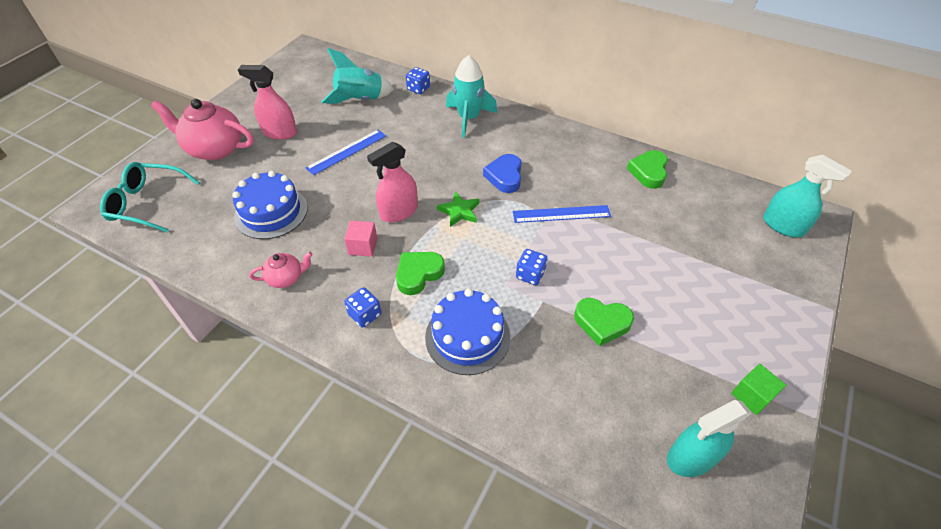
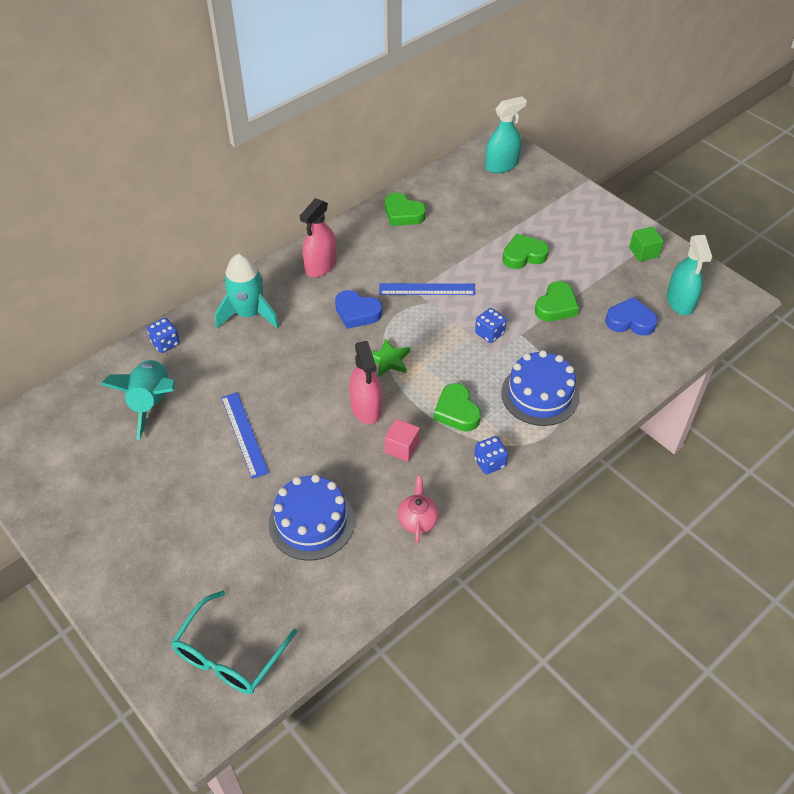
camera: 70 degrees left, 0 degrees up
pink teapot [151,99,254,160] -> none
pink spray bottle [238,65,297,140] -> pink spray bottle moved to [300,198,337,277]
blue ruler [513,205,611,223] -> blue ruler turned 75 degrees clockwise [379,283,476,295]
none -> green heart [503,234,549,269]
none -> blue heart [605,297,658,336]

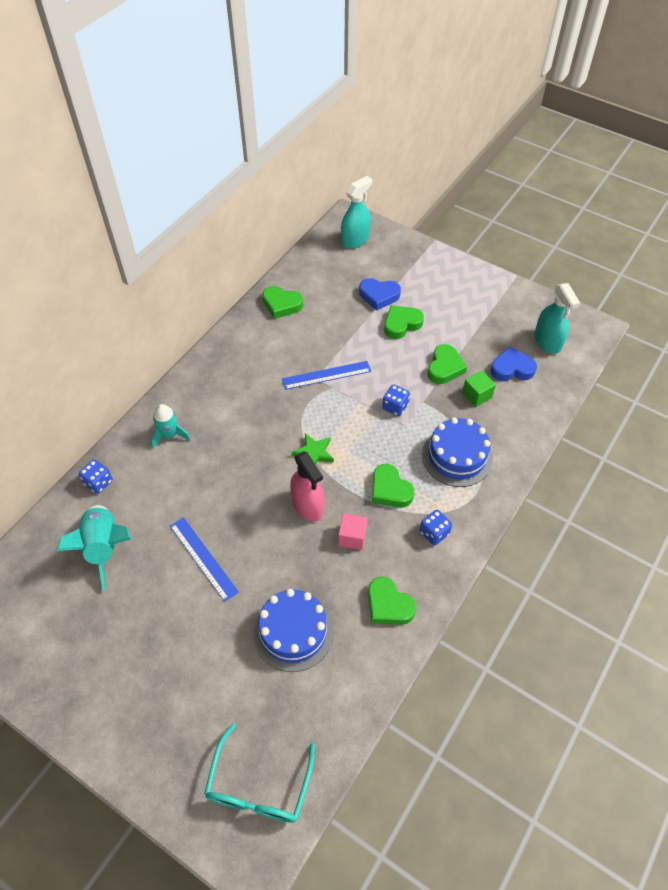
camera: 15 degrees left, 5 degrees up
turquoise rocket [215,254,279,329] -> turquoise rocket [151,404,191,448], size x0.65
pink spray bottle [300,198,337,277] -> none
blue heart [335,290,382,329] -> blue heart moved to [359,278,401,311]
pink teapot [398,476,439,543] -> green heart [368,576,416,625]
green cube [629,227,664,262] -> green cube moved to [462,371,496,407]

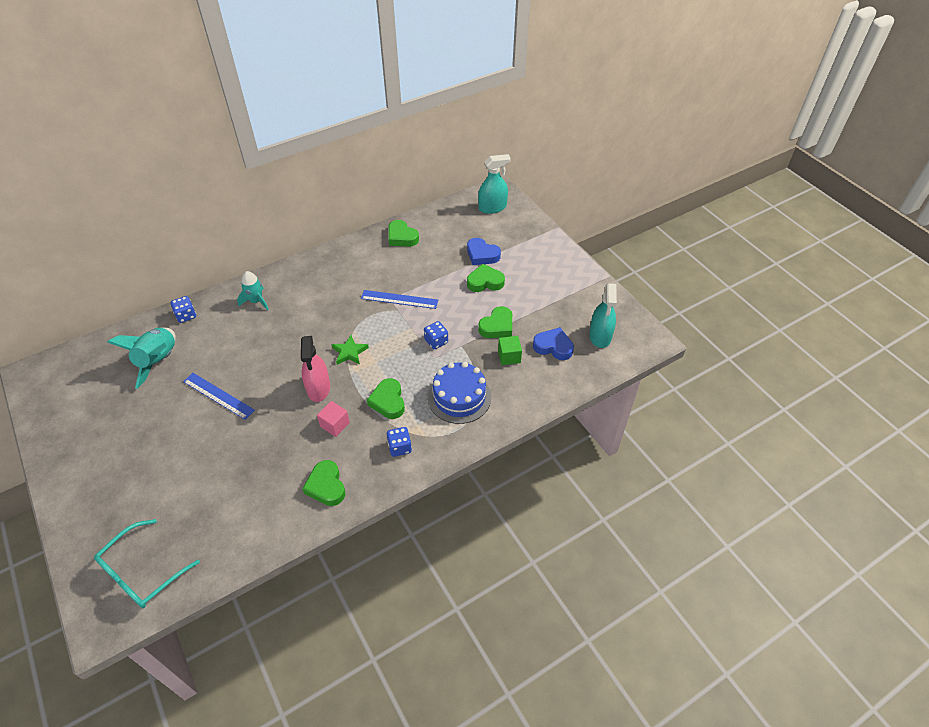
camera: 25 degrees right, 5 degrees down
blue ruler [170,517,239,602] -> blue ruler turned 45 degrees counterclockwise [183,373,255,420]
blue cake [253,589,334,672] -> none

